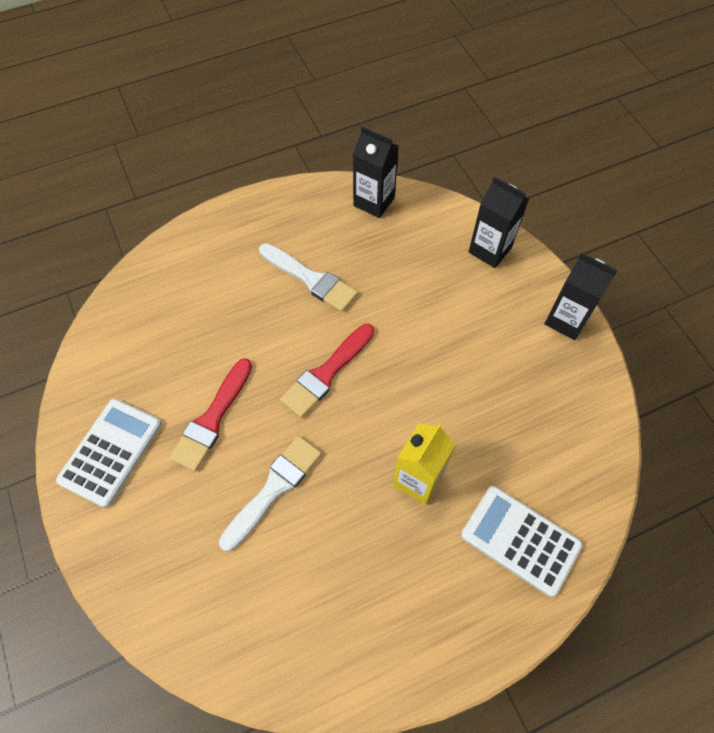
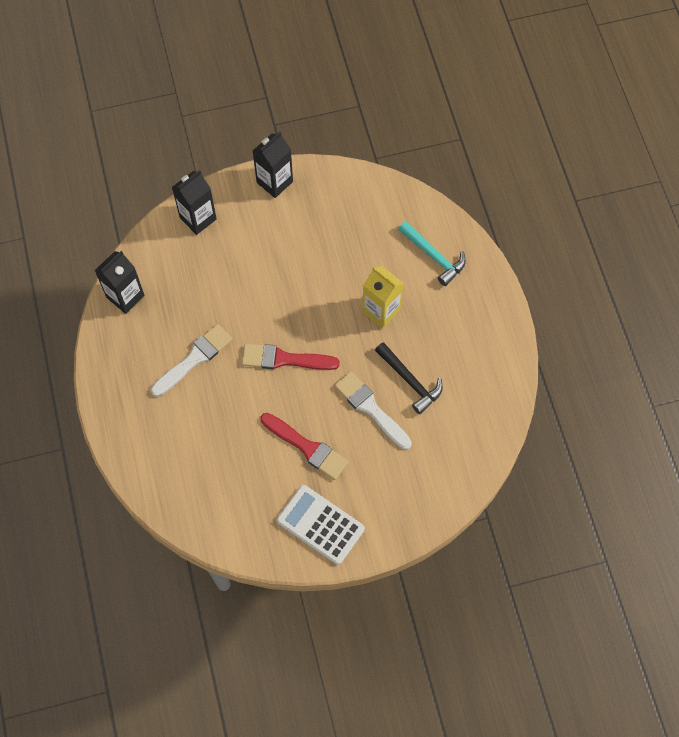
camera: 80 degrees left, 5 degrees up
red brush [280,324,374,418] -> red brush turned 135 degrees clockwise [242,344,340,370]
white calculator [461,486,583,597] -> turquoise hammer [398,221,466,286]
none -> black hammer [375,342,443,414]

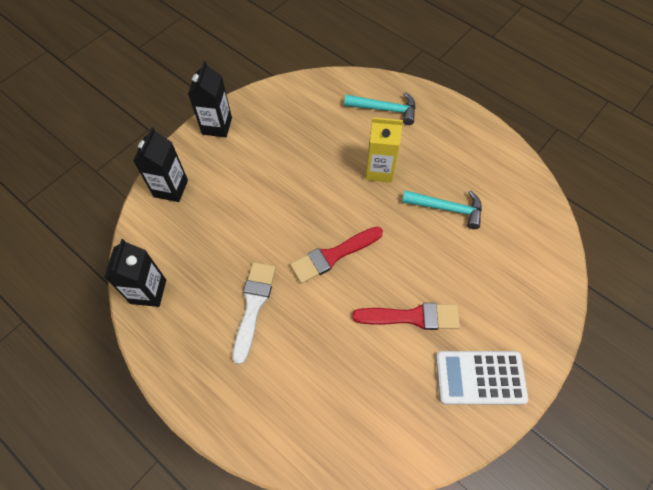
camera: 35 degrees left, 5 degrees down
white brush [334,371,412,450] -> none
black hammer [375,342,443,414] -> turquoise hammer [402,190,482,229]

